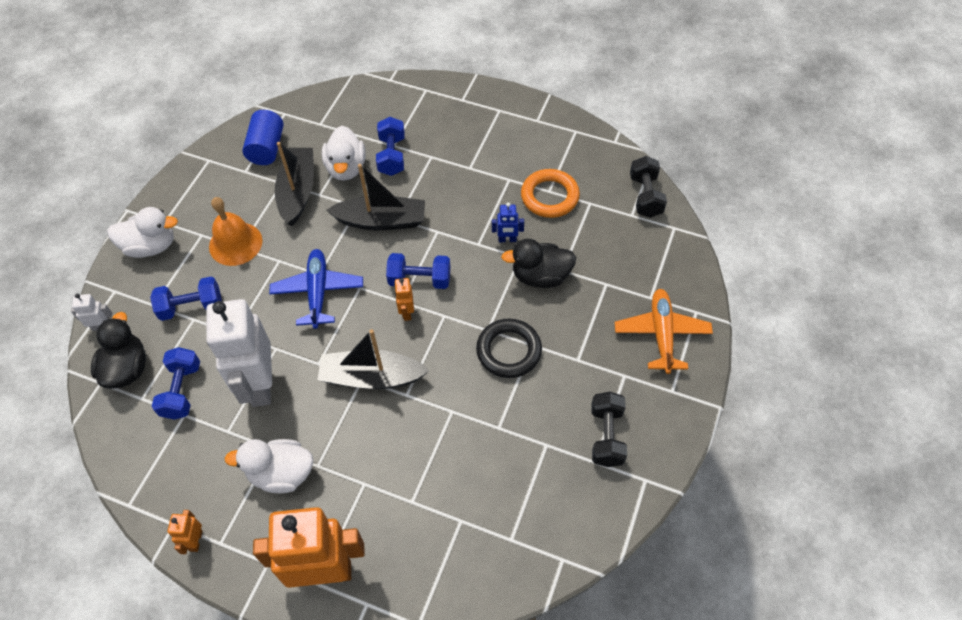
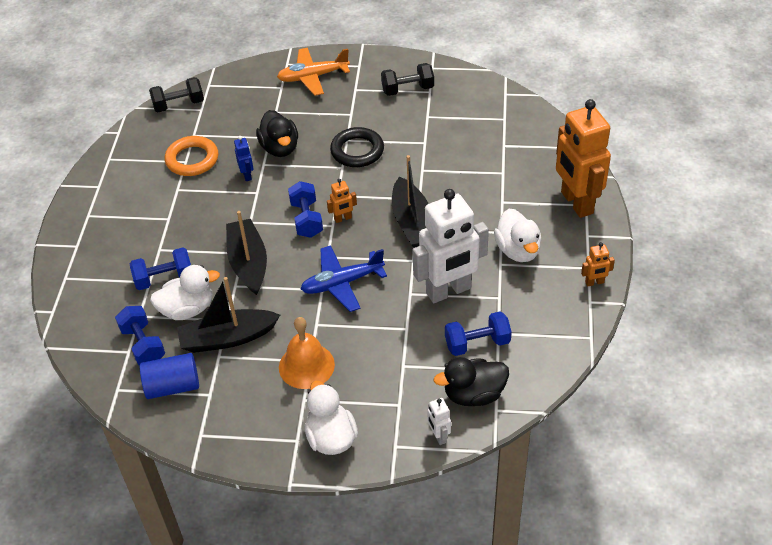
camera: 105 degrees left, 10 degrees down
blue dumbbell [150,277,222,321] -> blue dumbbell moved to [115,306,165,365]

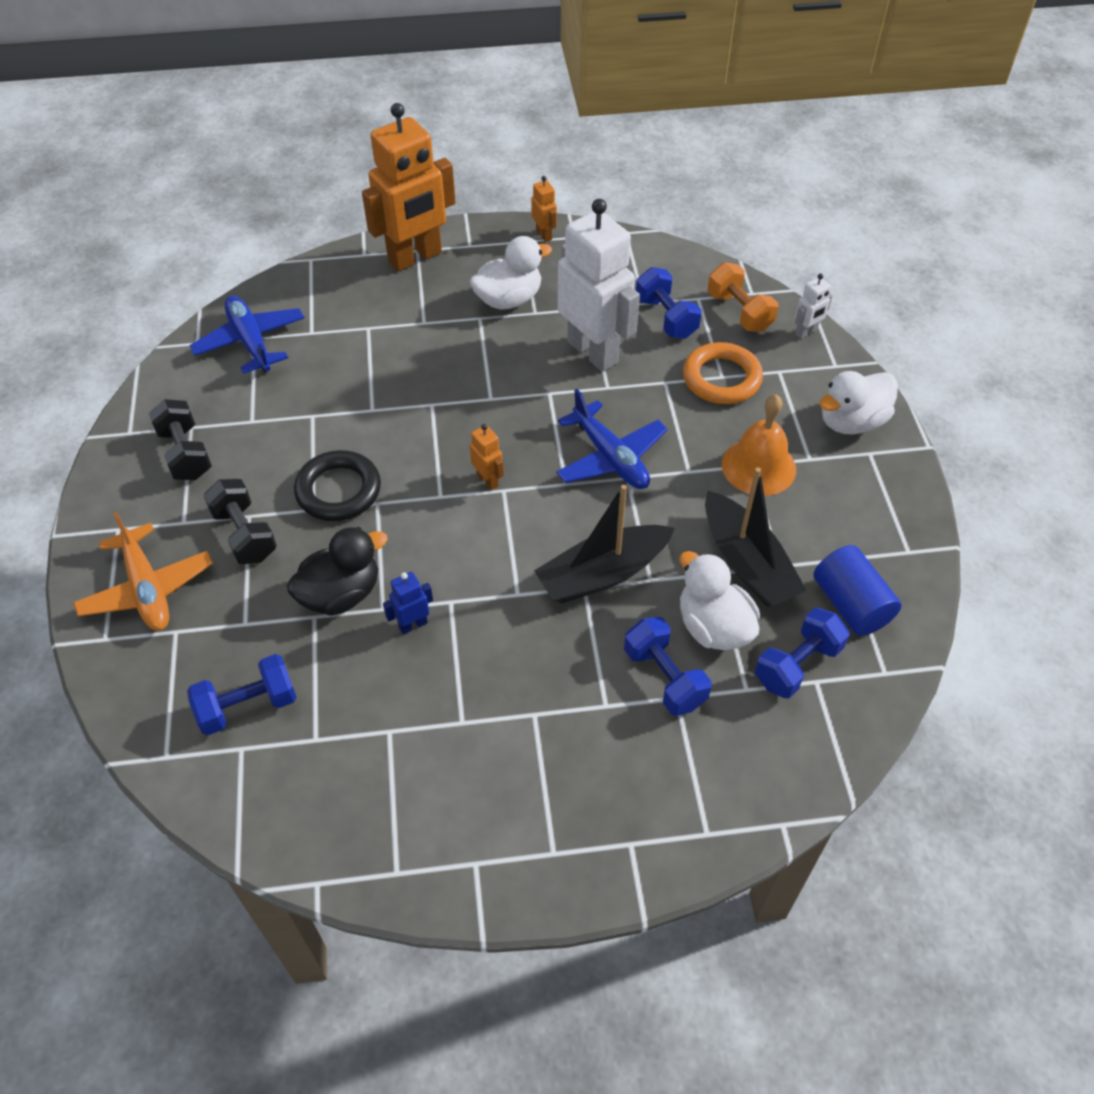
camera: 105 degrees left, 5 degrees up
black dumbbell [149,77,204,112] -> black dumbbell moved to [203,479,277,564]
orange ring [165,136,218,176] -> orange ring moved to [683,342,763,404]
blue dumbbell [288,181,323,238] -> blue dumbbell moved to [187,654,297,735]
black boat [392,155,429,248] -> none
black duck [434,357,509,406] -> orange dumbbell [707,262,779,332]
none -> blue plane [189,295,304,374]

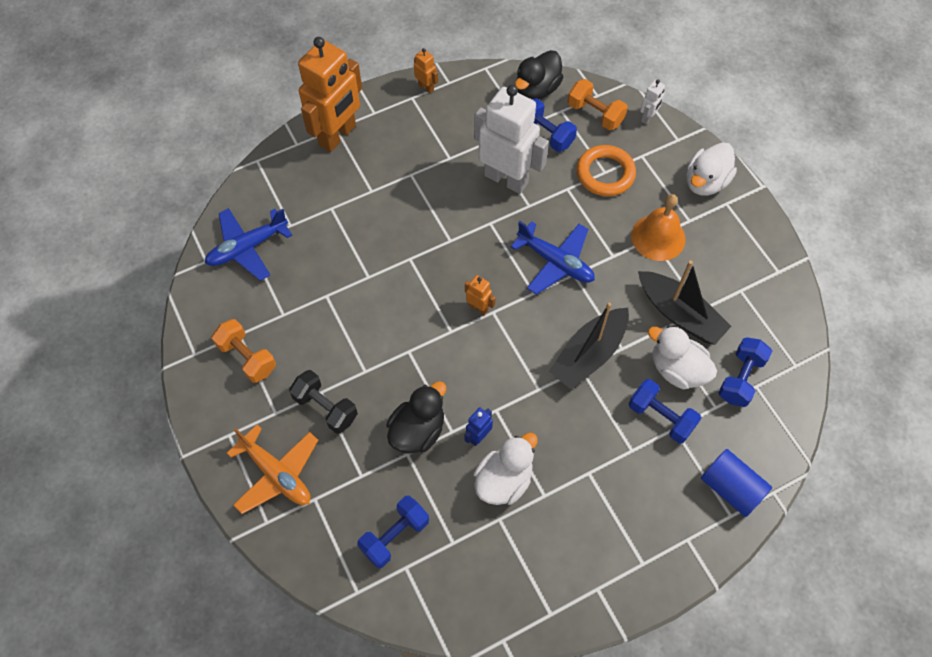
camera: 20 degrees left, 10 degrees up
black dumbbell [149,399,212,480] -> orange dumbbell [212,319,276,383]
blue plane [189,295,304,374] -> blue plane turned 75 degrees counterclockwise [205,208,292,281]
black ring [294,450,381,521] -> none
white duck [470,236,552,310] -> white duck moved to [473,433,538,505]
blue cylinder [814,545,902,636] -> blue cylinder moved to [701,449,772,517]
none -> black duck [515,50,563,99]

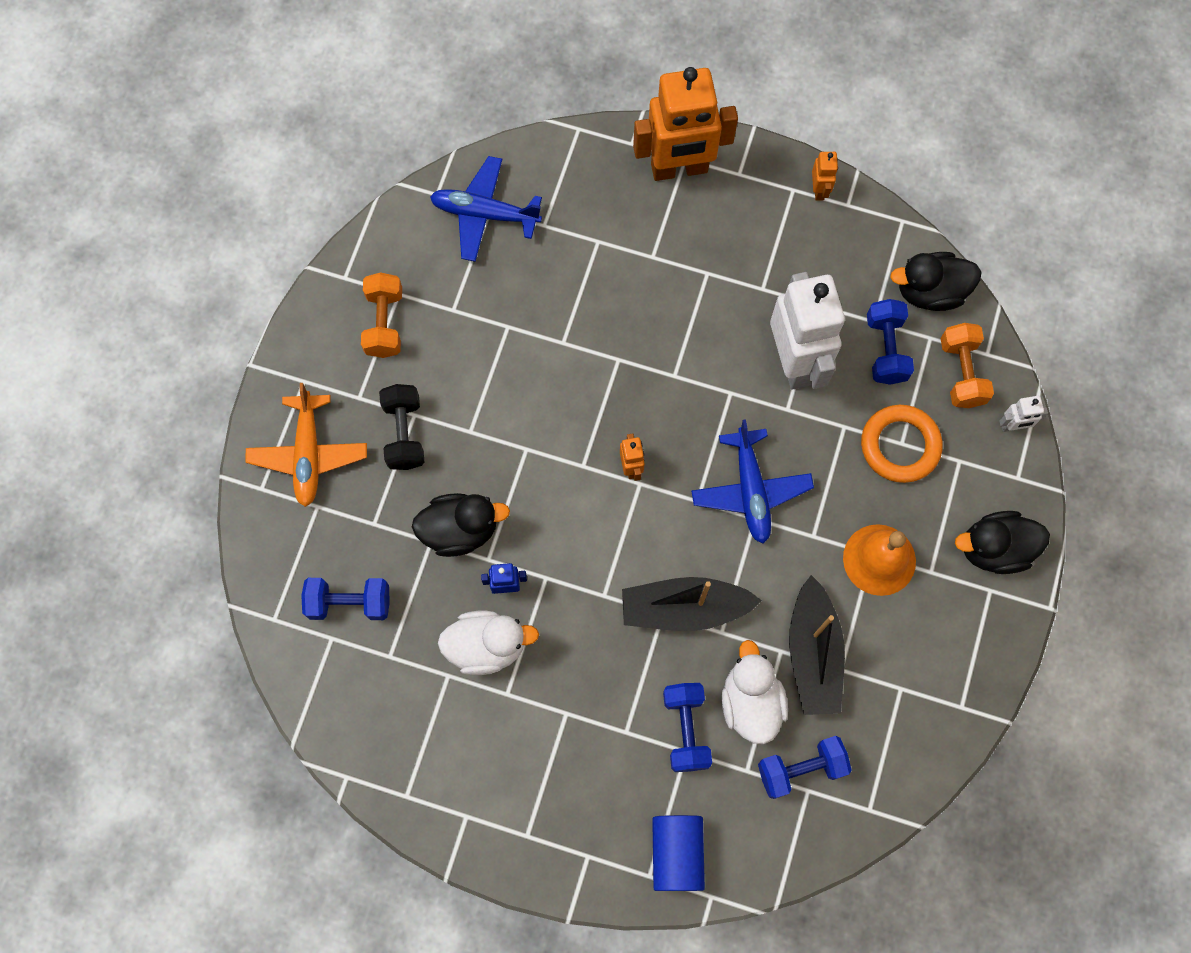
camera: 45 degrees right, 10 degrees up
white duck [687,142,737,196] -> black duck [955,511,1050,574]

